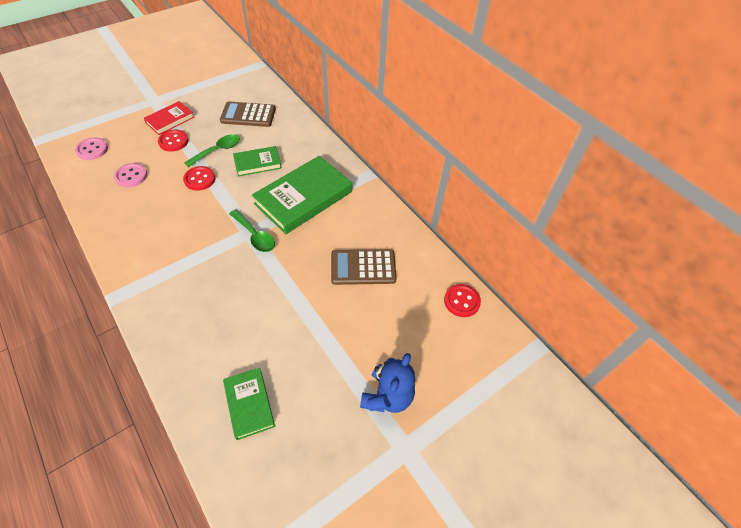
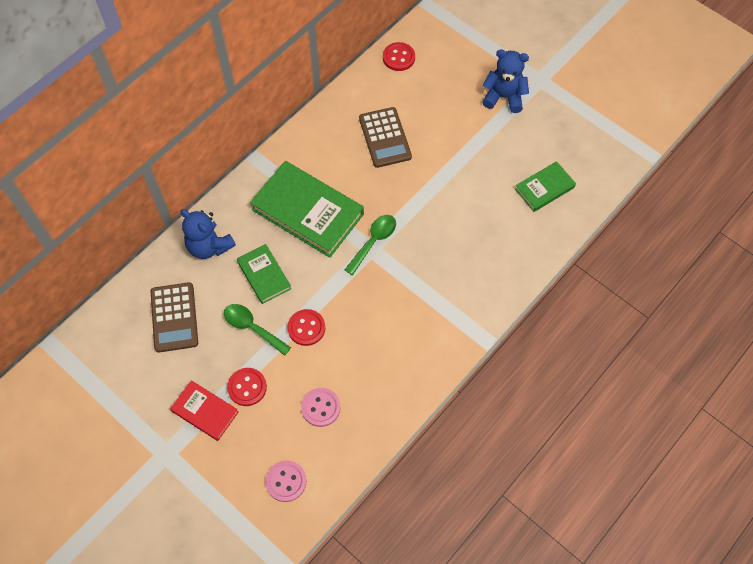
camera: 100 degrees left, 10 degrees up
none -> blue teddy bear [180,209,236,259]

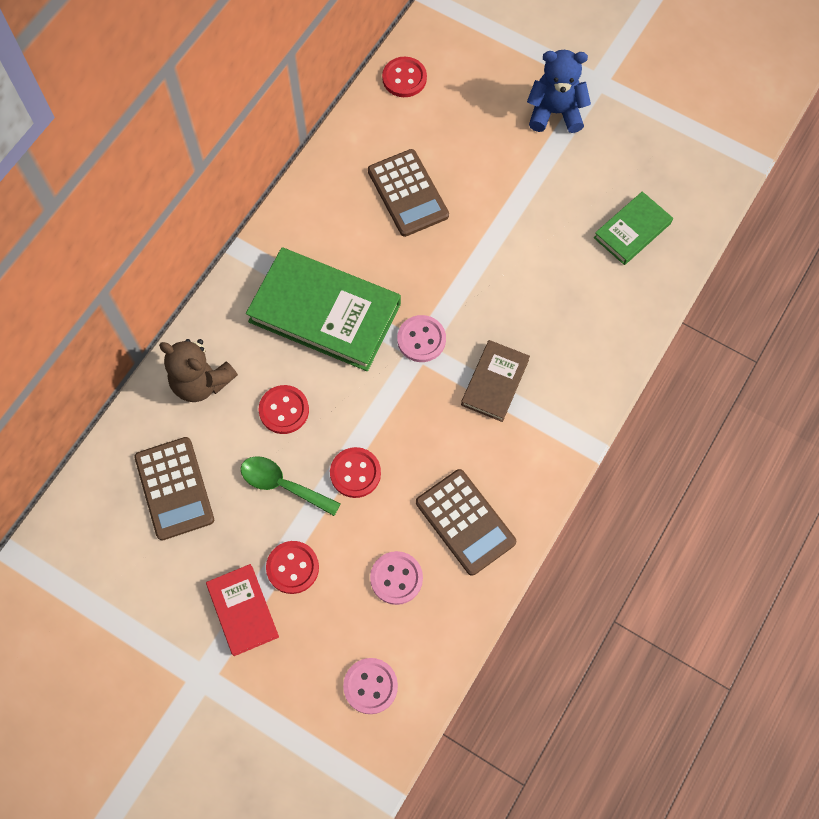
camera: 10 degrees left, 5 degrees up
red book [170,380,239,441] -> red book turned 45 degrees clockwise [206,564,279,656]
blue teddy bear [180,209,236,259] -> brown teddy bear [159,339,238,402]
green book [237,244,291,304] -> red button [259,385,309,434]
green spoon [345,215,396,275] -> pink button [397,315,446,362]
none -> brown calculator [416,469,516,576]
none -> brown book [461,340,530,422]

